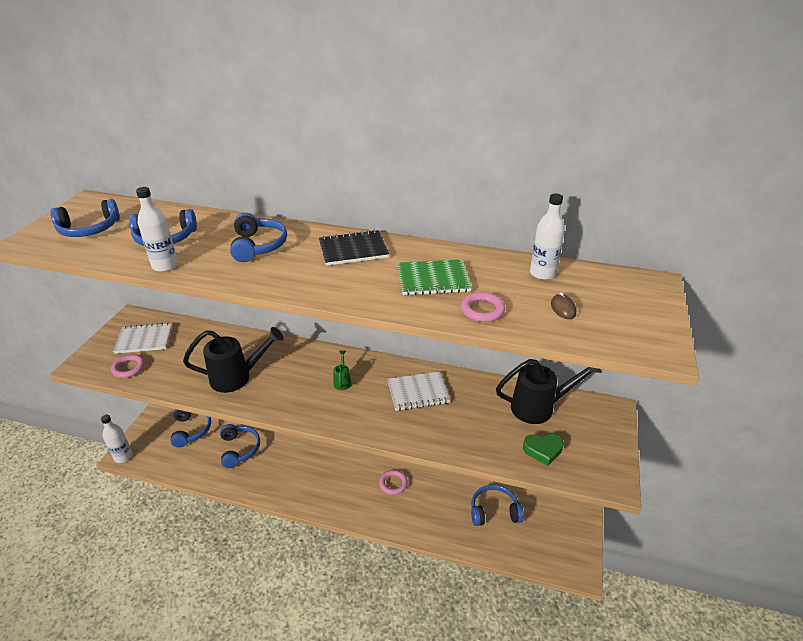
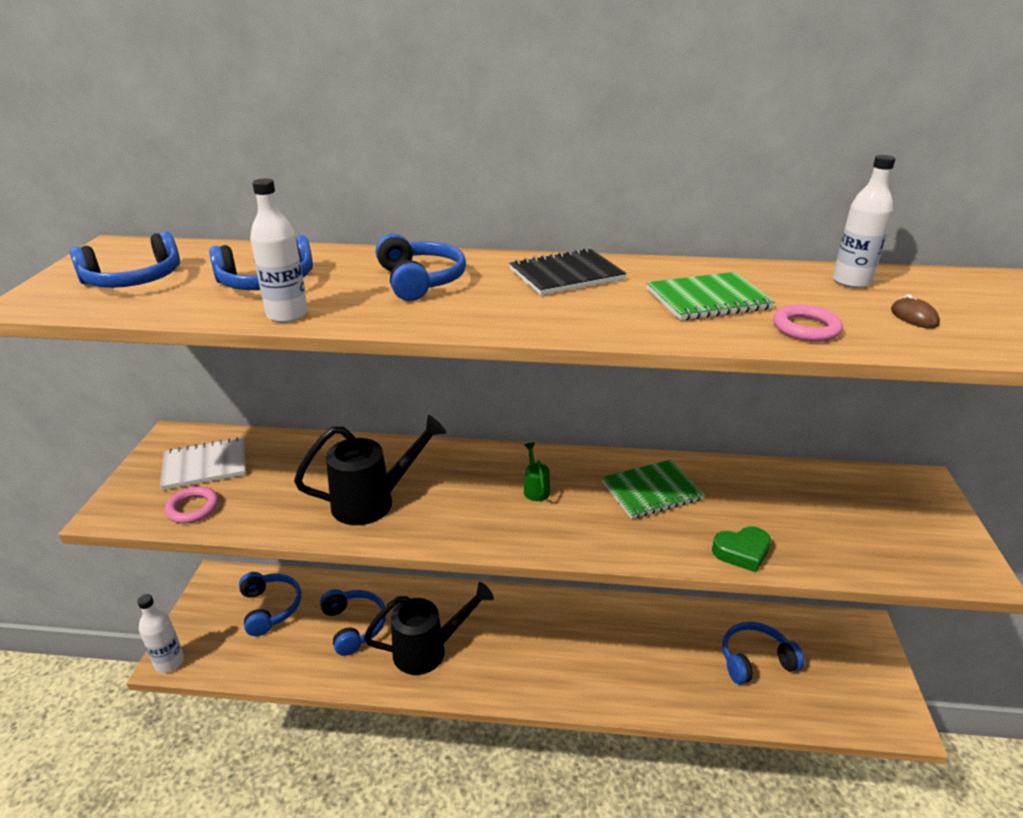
camera: 10 degrees left, 5 degrees down
pink ring [379,470,408,495] -> none
white notebook [387,371,450,411] -> green notebook [602,460,705,519]
black watering can [496,359,602,424] -> black watering can moved to [364,582,494,675]
green heart [523,434,564,466] -> green heart moved to [712,527,771,572]

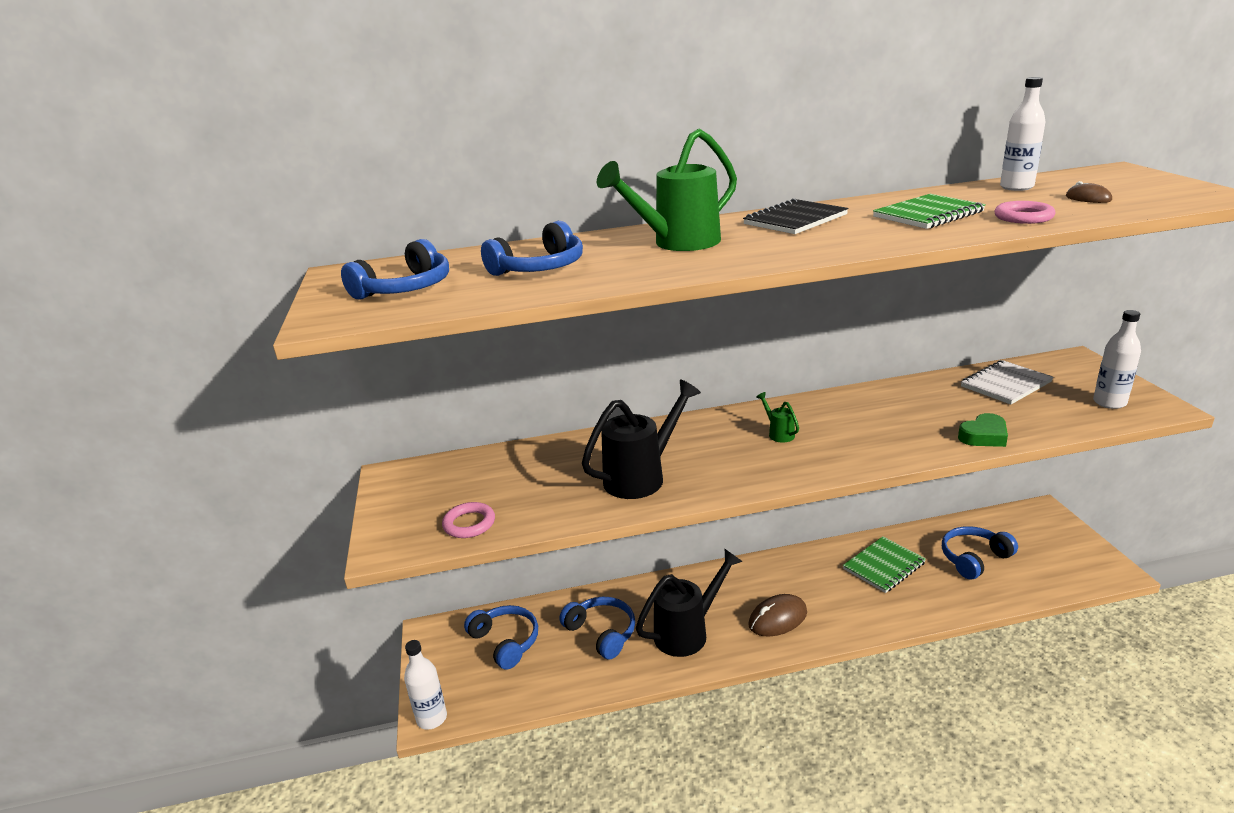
camera: 15 degrees left, 5 degrees down
white notebook [160,437,246,490] -> white notebook moved to [961,360,1053,405]
white bottle [250,178,308,323] -> white bottle moved to [1093,310,1141,409]
blue headphones [376,234,466,301] -> green watering can [597,129,737,251]
green notebook [602,460,705,519] -> green notebook moved to [843,536,926,593]
none -> brown mouse [748,594,807,637]

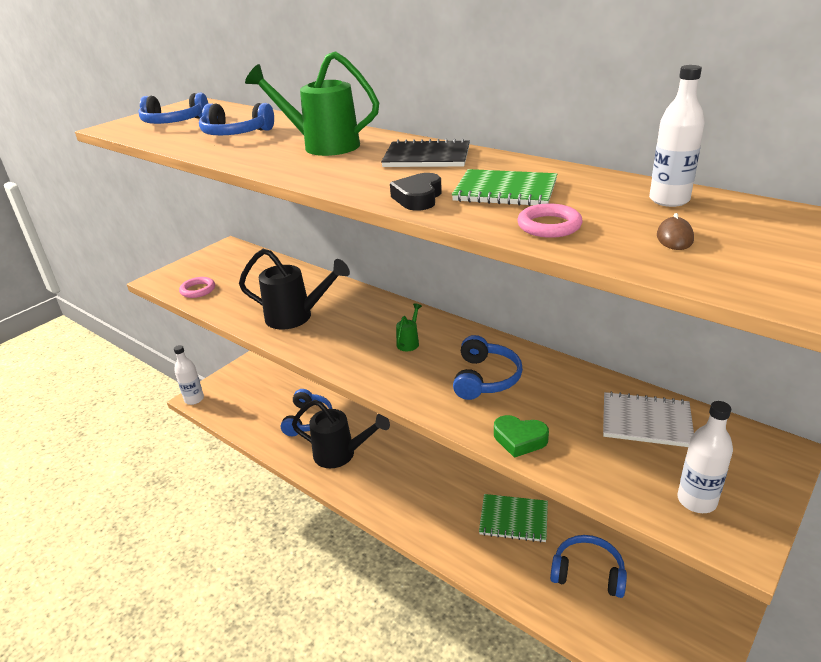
camera: 50 degrees right, 5 degrees up
blue headphones [464,605,538,669] -> blue headphones moved to [453,335,523,400]
brown mouse [748,594,807,637] -> none
none -> black heart [390,173,442,211]

